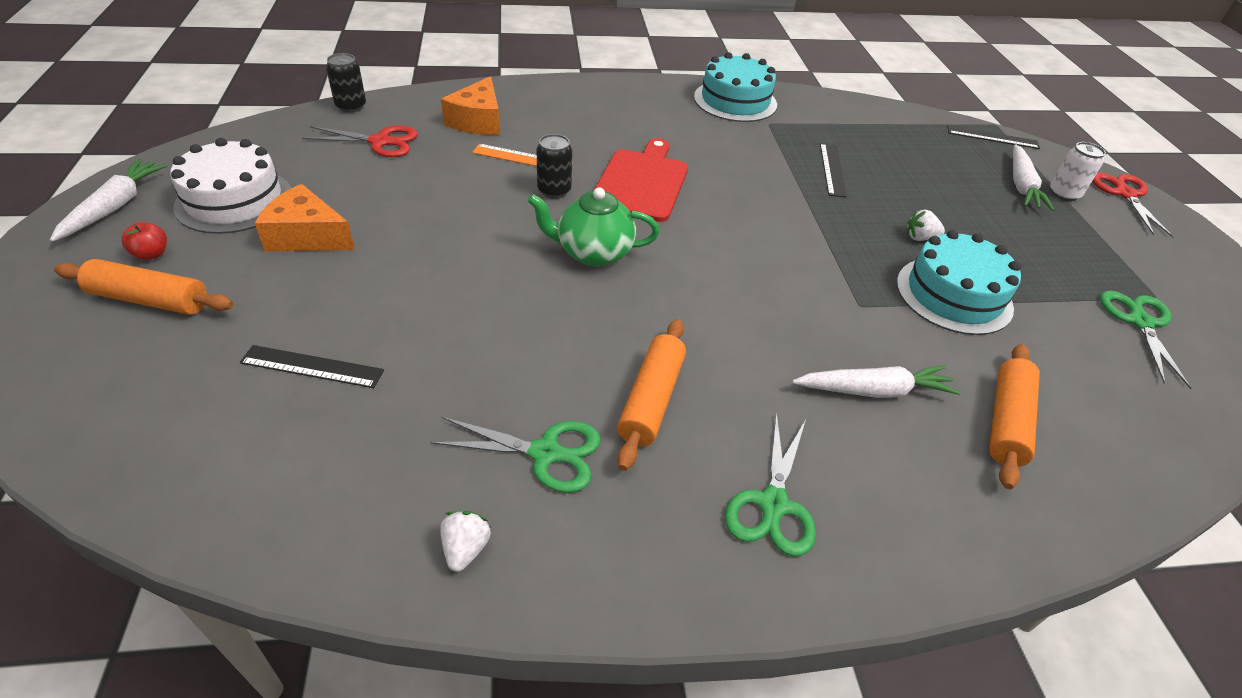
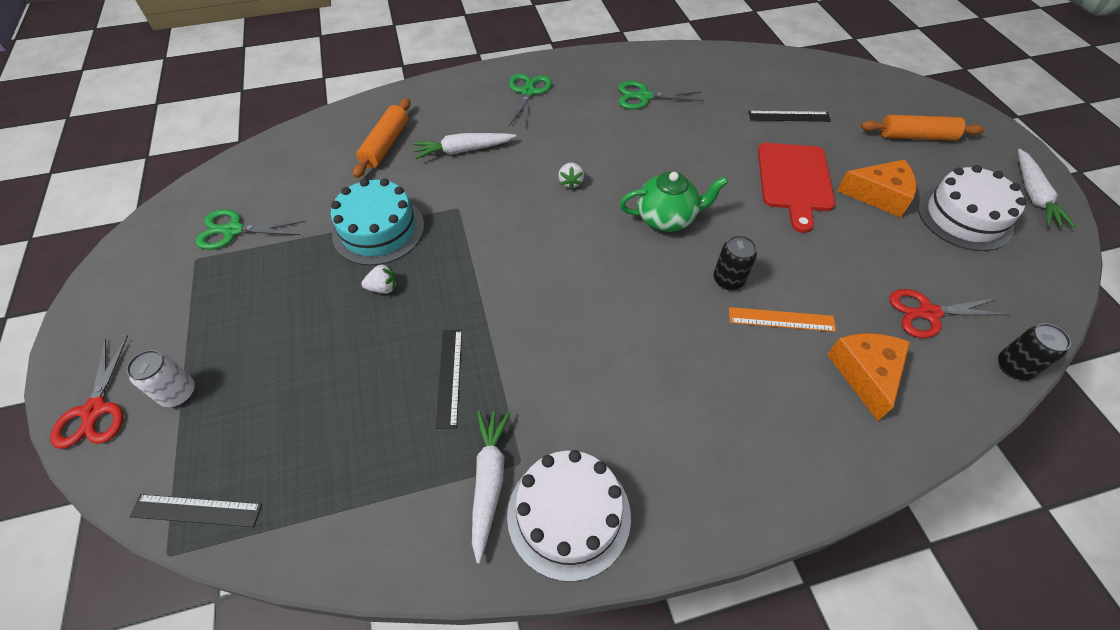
camera: 175 degrees right, 10 degrees up
red apple [122,222,167,260] -> none
white strawberry [440,511,491,572] -> white strawberry moved to [558,163,584,190]
red cutting board [594,138,688,222] -> red cutting board moved to [758,143,835,233]
orange rolling pin [617,319,686,471] -> none
turquoise cake [694,52,777,122] -> white cake [507,450,631,582]
white carrot [1013,144,1054,211] -> white carrot moved to [472,410,511,564]
green scissors [1100,291,1191,389] -> green scissors turned 90 degrees clockwise [196,209,305,250]

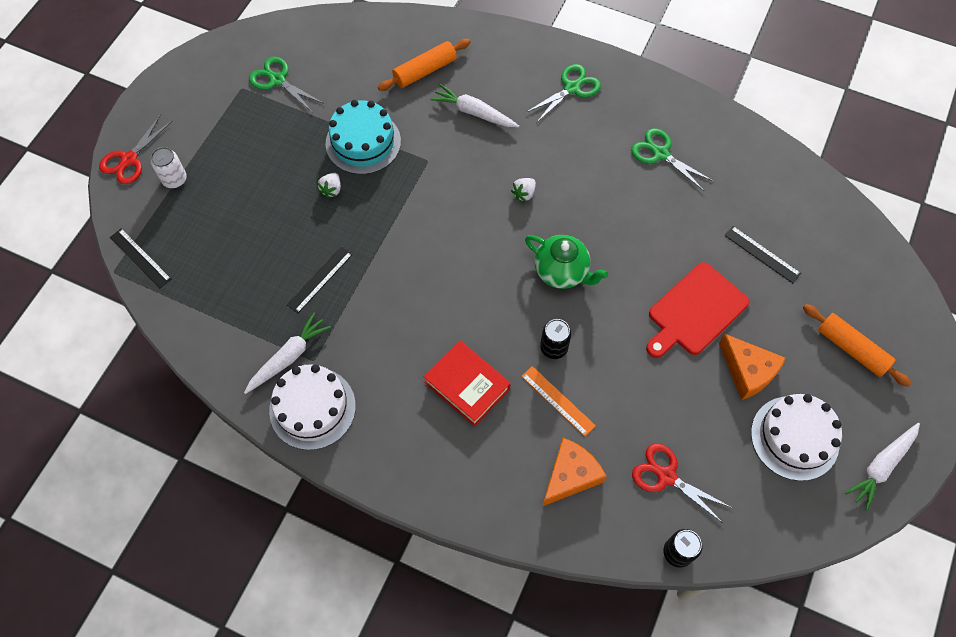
camera: 40 degrees right, 10 degrees up
white strawberry [361,263,397,294] -> white strawberry turned 75 degrees clockwise [317,173,341,198]
none -> red book [424,340,511,426]

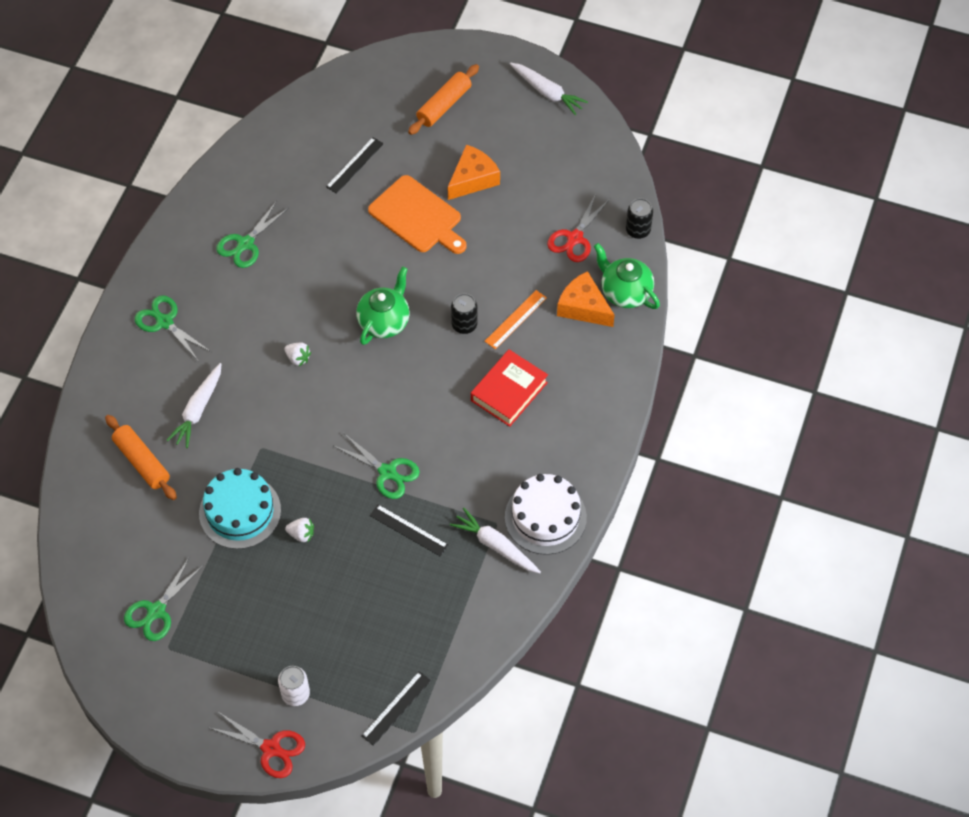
camera: 95 degrees left, 5 degrees down
red cutting board [646,262,749,358] -> orange cutting board [368,175,467,254]
white cake [751,394,842,481] -> none
none -> green scissors [334,434,420,499]
none -> green teapot [594,243,660,309]

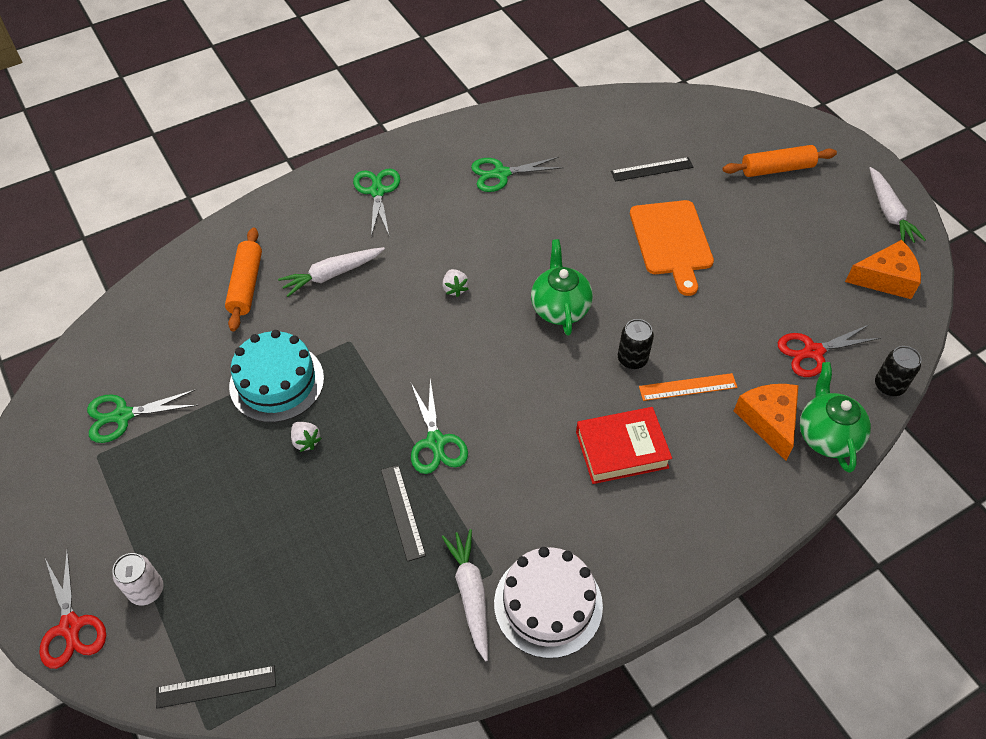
camera: 40 degrees right, 5 degrees down
green teapot [356,266,410,345] -> green teapot turned 75 degrees counterclockwise [531,239,593,336]
orange cheese [448,144,500,200] -> orange cheese moved to [845,240,921,299]

